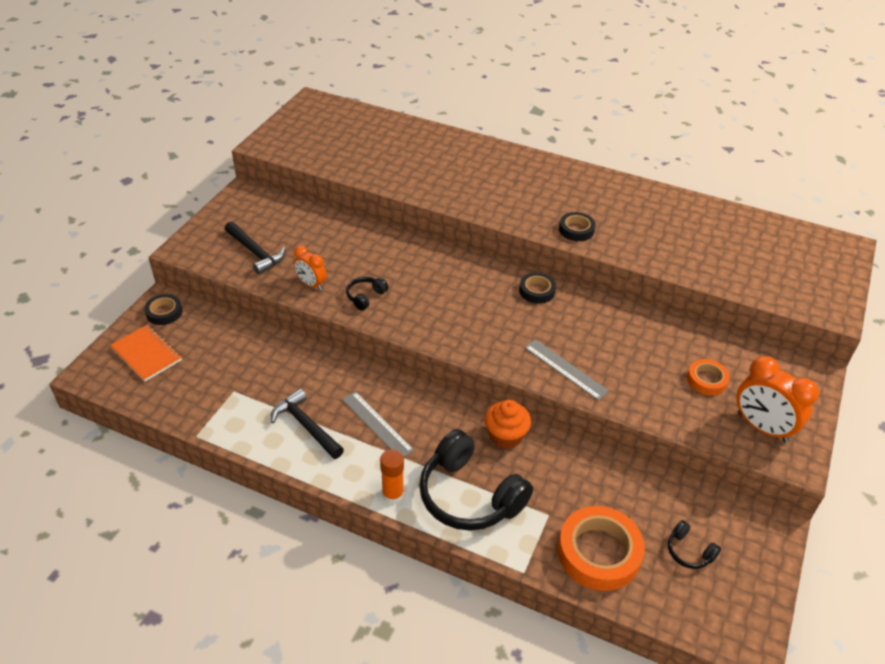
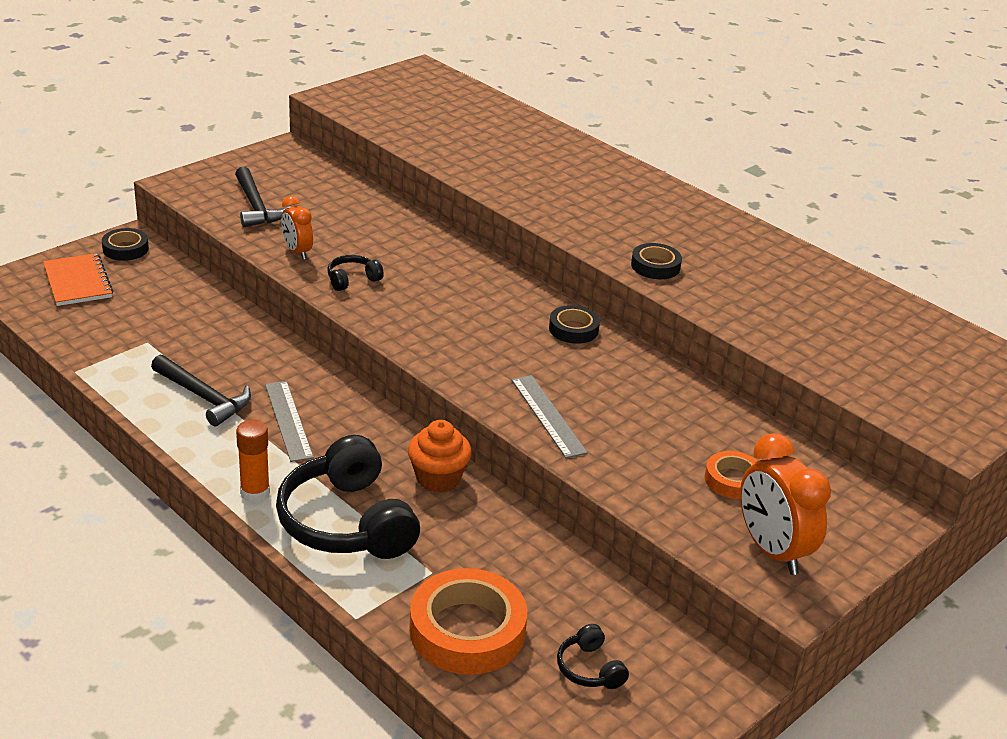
camera: 20 degrees right, 10 degrees down
black hammer [271,388,344,459] -> black hammer turned 150 degrees clockwise [151,355,251,427]

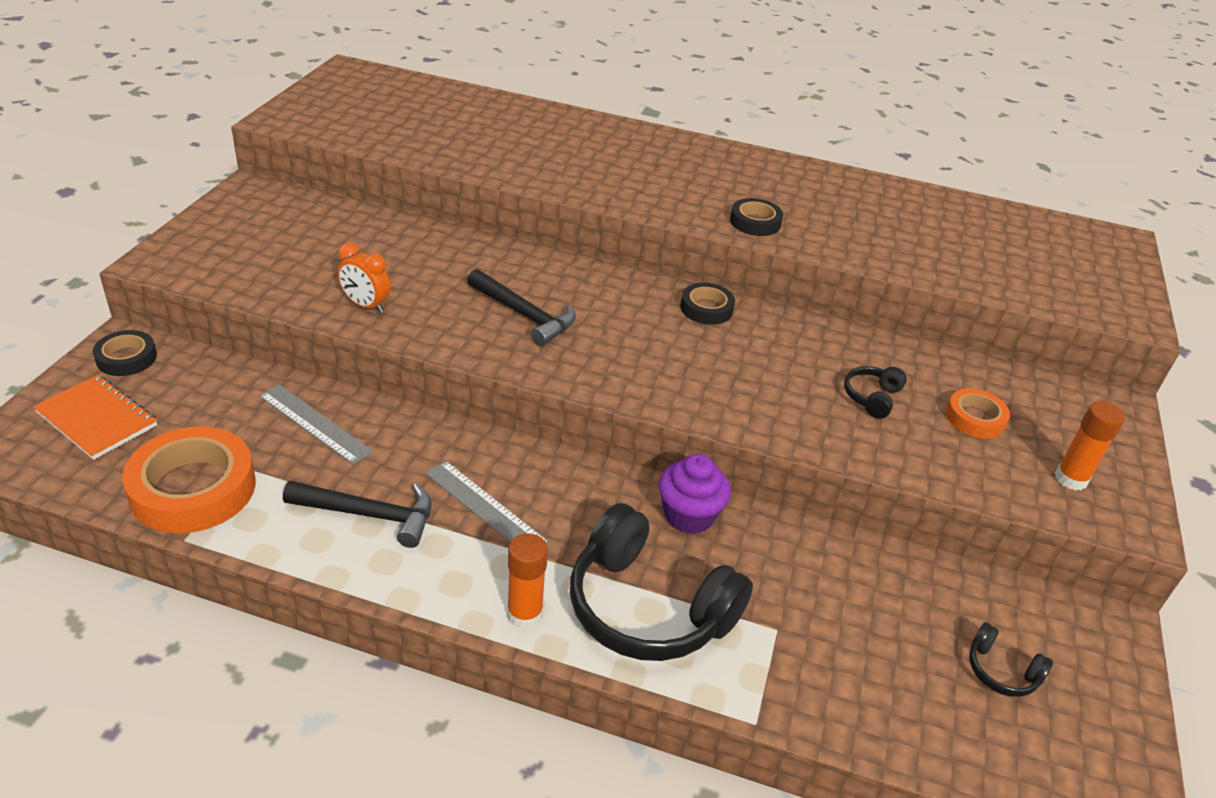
camera: 30 degrees left, 5 degrees up
black hammer [235,167,290,227] -> black hammer moved to [467,269,576,346]
black headphones [327,255,384,291] -> black headphones moved to [844,366,907,419]
orange cupcake [408,420,472,492] -> purple cupcake [659,454,731,534]
orange tape [409,568,527,675] -> orange tape moved to [122,426,255,533]
grey ruler [511,375,588,458] -> grey ruler moved to [259,384,373,465]
orange clock [740,433,831,575] -> orange glue stick [1055,401,1125,491]

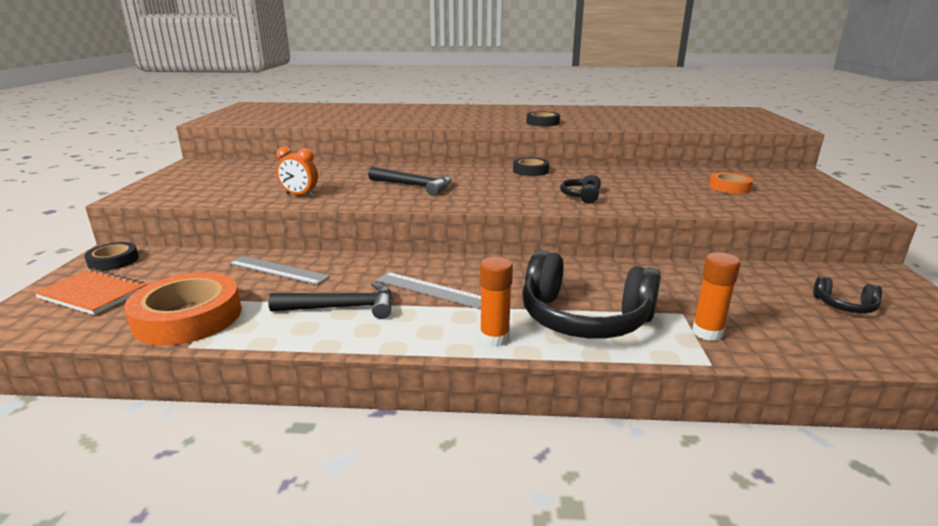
camera: 10 degrees left, 15 degrees down
purple cupcake [659,454,731,534] -> none
black headphones [844,366,907,419] -> black headphones moved to [560,174,601,203]
orange glue stick [1055,401,1125,491] -> orange glue stick moved to [692,252,741,341]

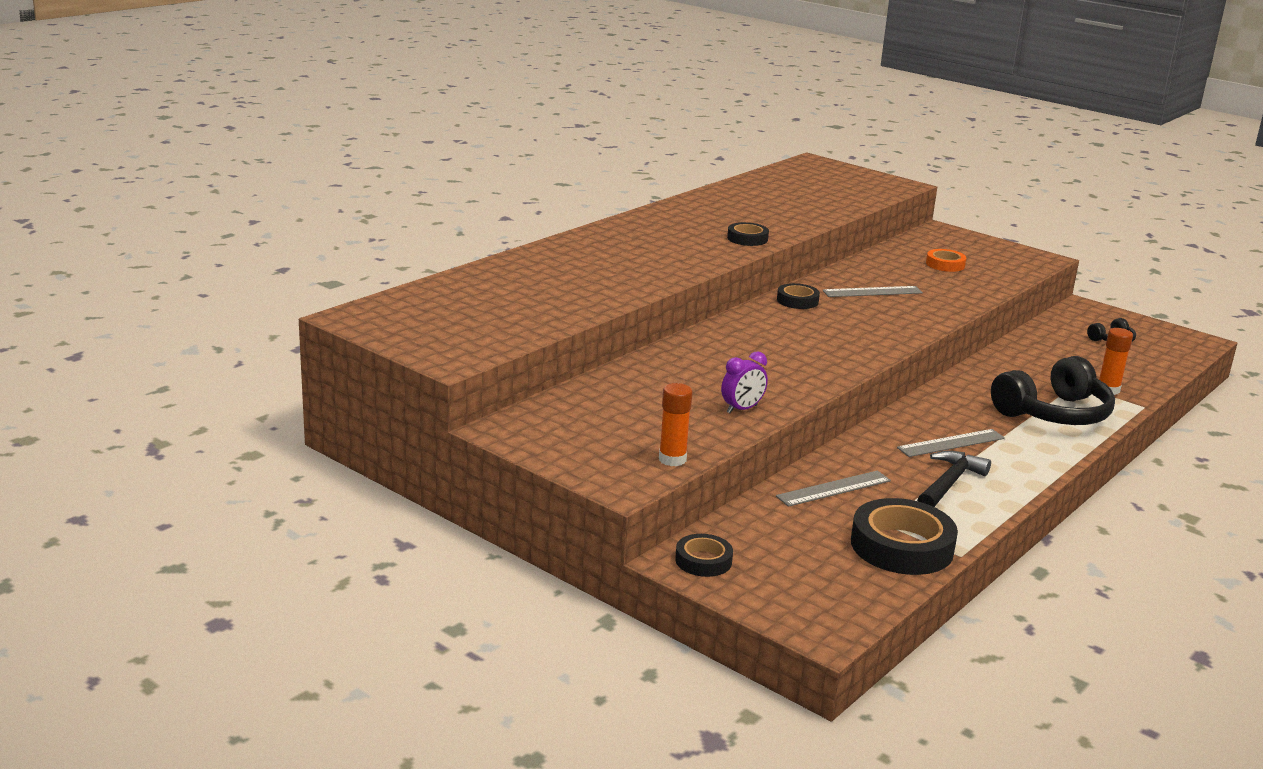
camera: 55 degrees left, 0 degrees up
orange notebook [34,268,147,315] -> none
orange tape [124,272,241,346] -> black tape [851,498,958,575]
orange clock [276,147,318,197] -> purple clock [721,352,768,413]
black hammer [368,167,451,196] -> none
orange glue stick [480,257,513,347] -> orange glue stick moved to [659,383,692,466]
black headphones [560,174,601,203] -> none
none -> grey ruler [822,286,923,297]

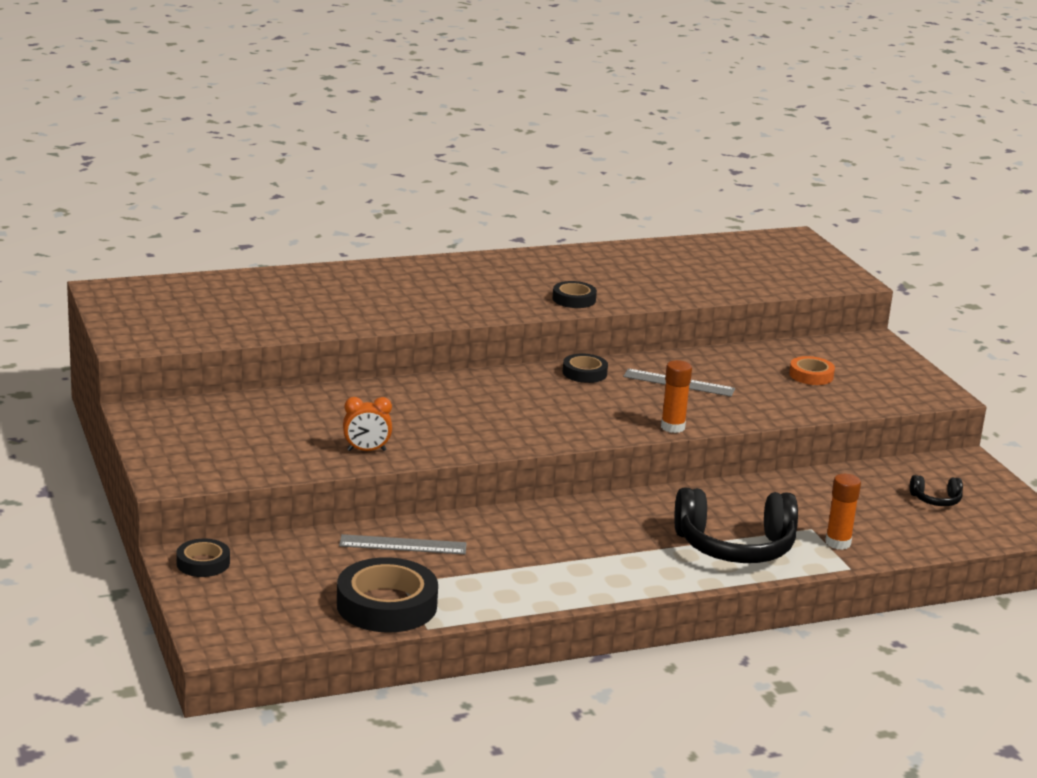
camera: 30 degrees right, 0 degrees up
orange glue stick [659,383,692,466] -> orange glue stick moved to [661,360,692,433]
purple clock [721,352,768,413] -> orange clock [343,397,392,451]
grey ruler [897,429,1005,457] -> none
black hammer [917,451,991,507] -> none

